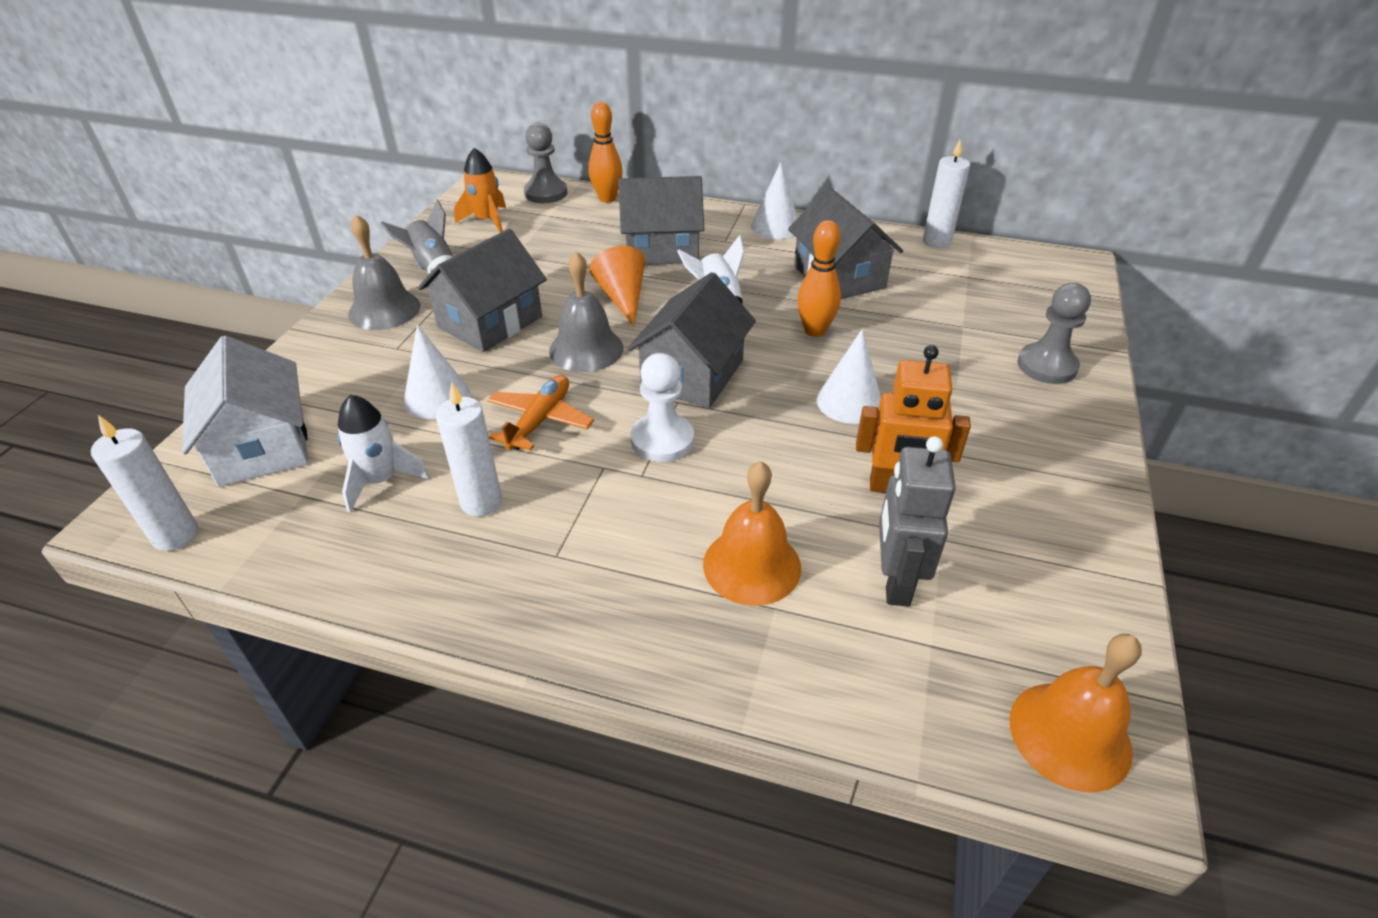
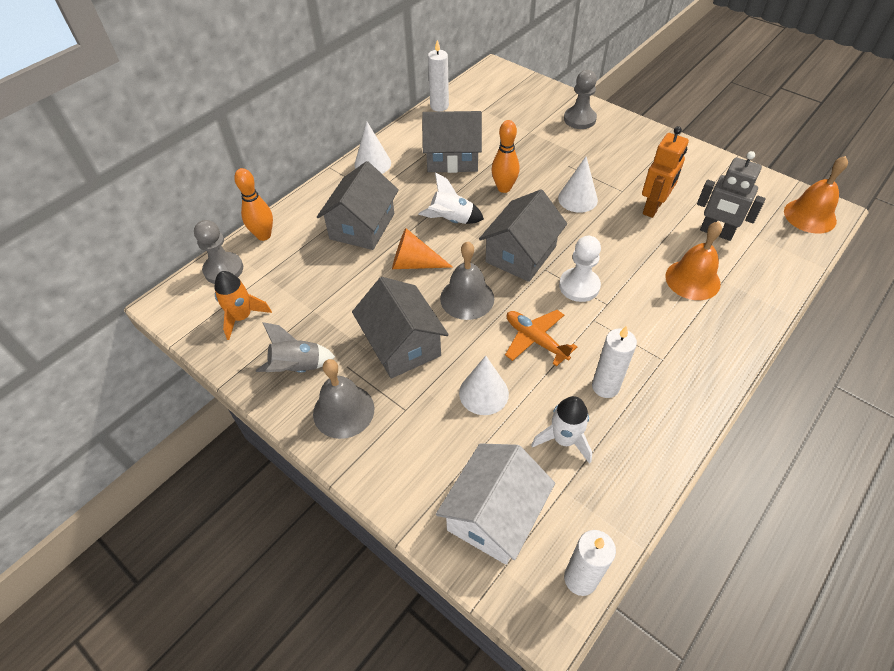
camera: 65 degrees left, 10 degrees up
white house [182,335,308,487] -> white house turned 60 degrees counterclockwise [436,443,555,565]
grey house [627,272,756,408] -> grey house turned 75 degrees clockwise [479,189,567,282]

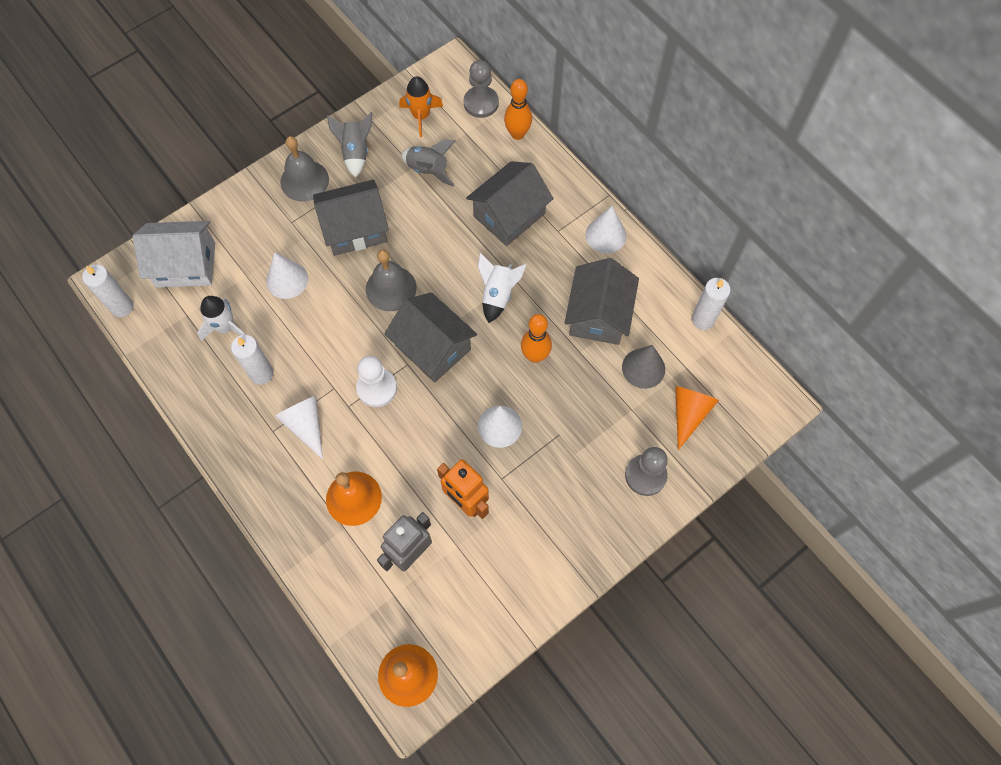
camera: 100 degrees right, 15 degrees up
grey house [317,161,399,250] -> grey house turned 75 degrees counterclockwise [466,161,554,246]
orange cone [392,228,453,269] -> orange cone moved to [675,386,719,450]
white house [436,443,555,565] -> white house turned 45 degrees counterclockwise [133,221,215,288]
orange plane [505,310,577,367] -> none
none -> white cone [275,396,323,460]
none -> grey rocket [402,139,455,186]
none -> grey cone [622,345,665,389]

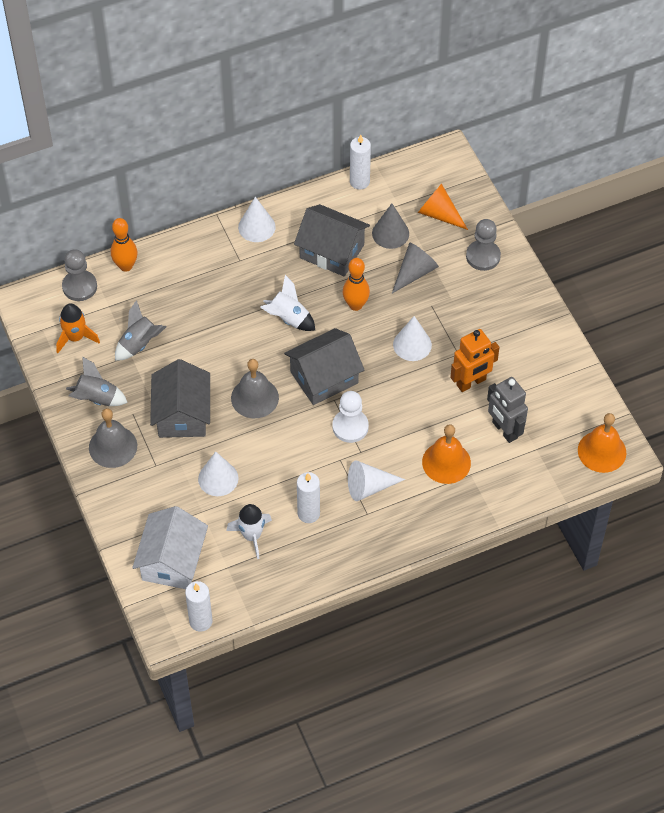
camera: 75 degrees left, 10 degrees down
grey house [466,161,554,246] -> none
none -> grey cone [392,243,439,293]

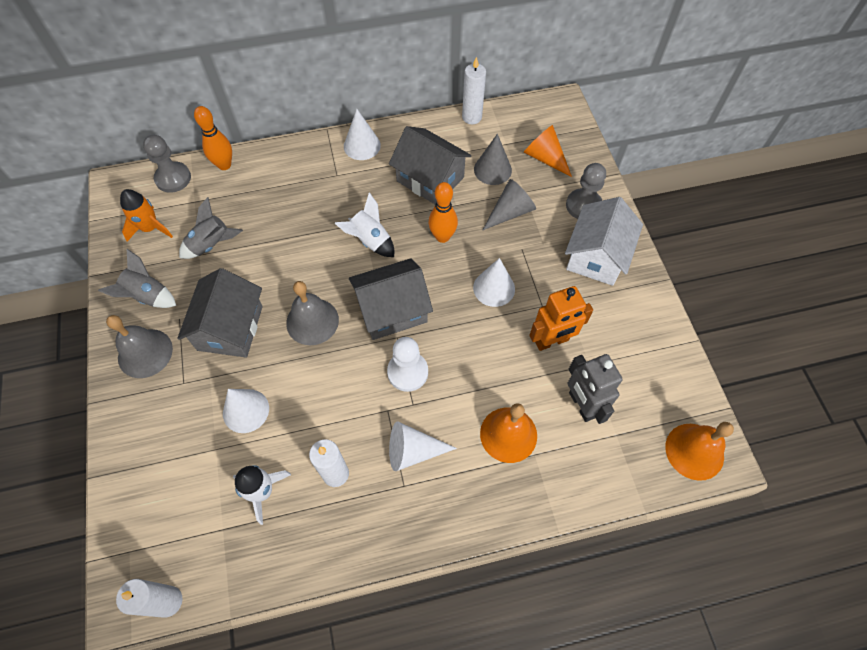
camera: 10 degrees right, 5 degrees up
white house [132,506,208,589] -> white house moved to [565,197,643,286]

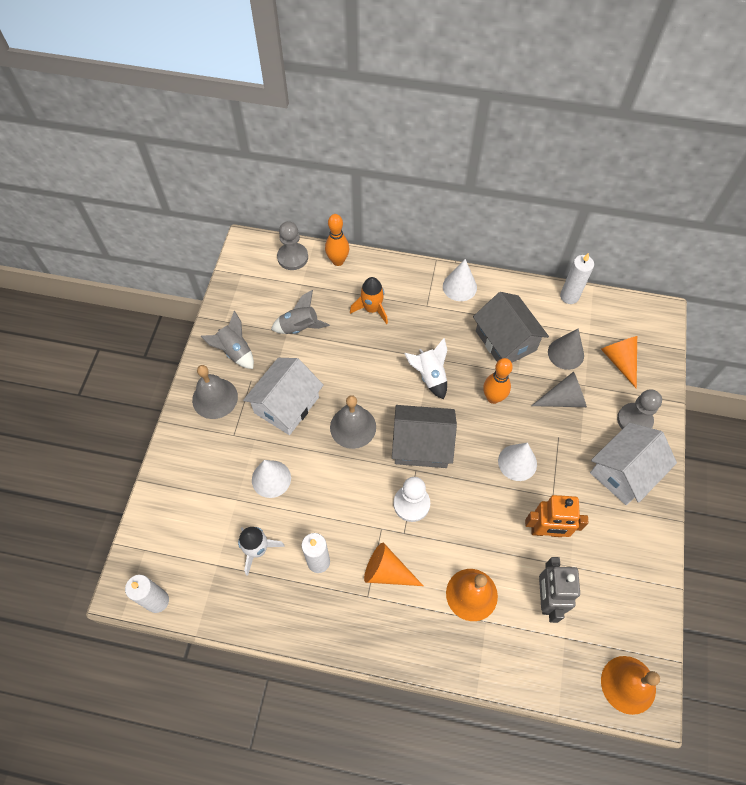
camera: 25 degrees right, 0 degrees up
orange rocket [120,189,173,241] -> orange rocket moved to [350,277,388,324]
grey house [177,268,263,358] -> white house [243,358,324,435]
white cone [389,421,457,471] -> orange cone [364,543,423,586]

